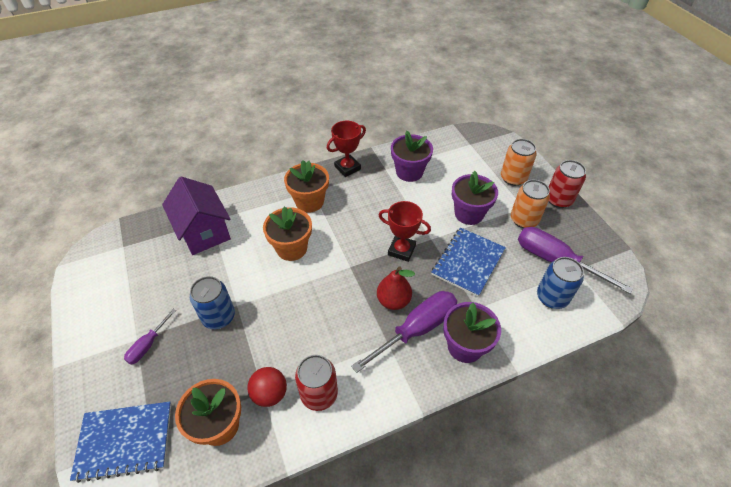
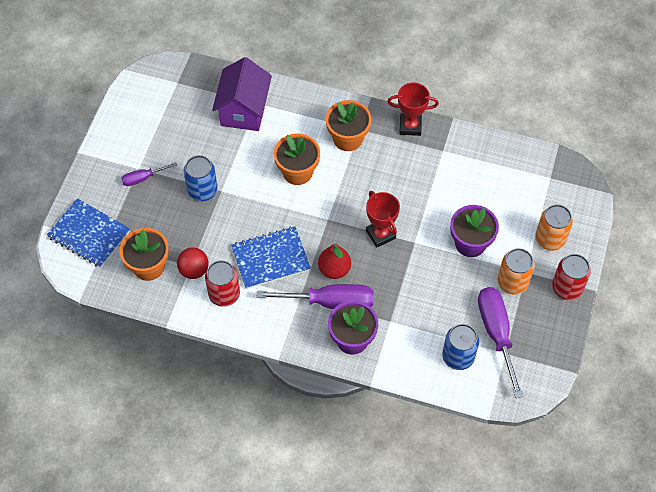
camera: 40 degrees right, 10 degrees up
purple flower pot [391,131,433,182] -> none
blue notebook [431,227,506,297] -> blue notebook moved to [231,226,311,289]

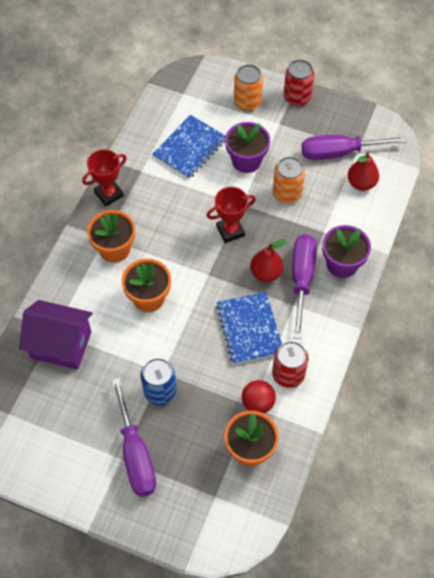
camera: 85 degrees left, 0 degrees up
blue notebook [47,198,130,268] -> blue notebook moved to [152,115,225,179]
purple screwdriver [121,162,177,186] -> purple screwdriver [112,378,156,497], size x1.93
red trophy [387,83,439,136] -> red trophy turned 45 degrees clockwise [82,149,127,206]
blue can [442,324,479,370] -> red pear [348,152,379,191]
orange can [498,248,535,294] -> orange can moved to [273,156,305,203]

